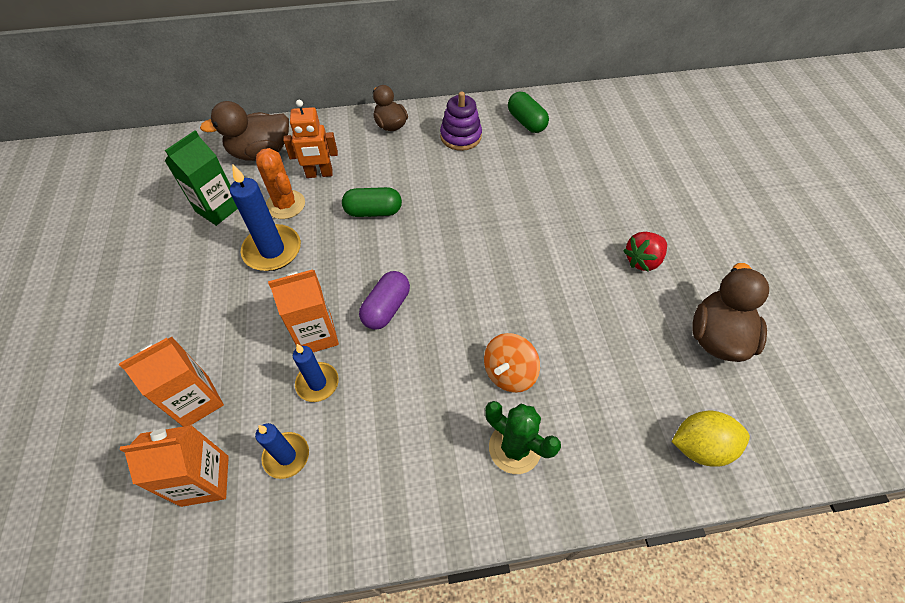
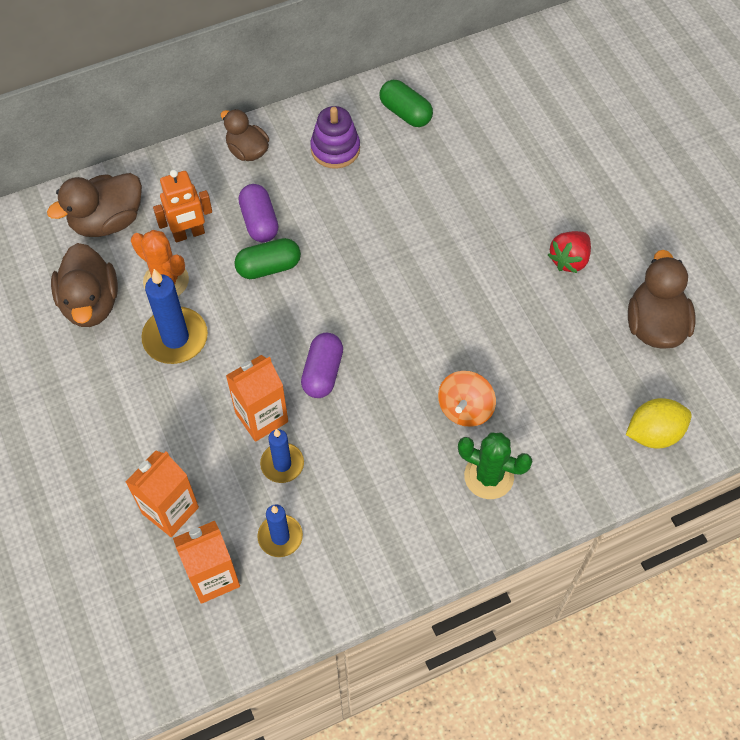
camera: 15 degrees left, 5 degrees up
green carton [165,130,238,226] -> brown duck [51,243,118,327]
none -> purple capsule [238,184,278,243]

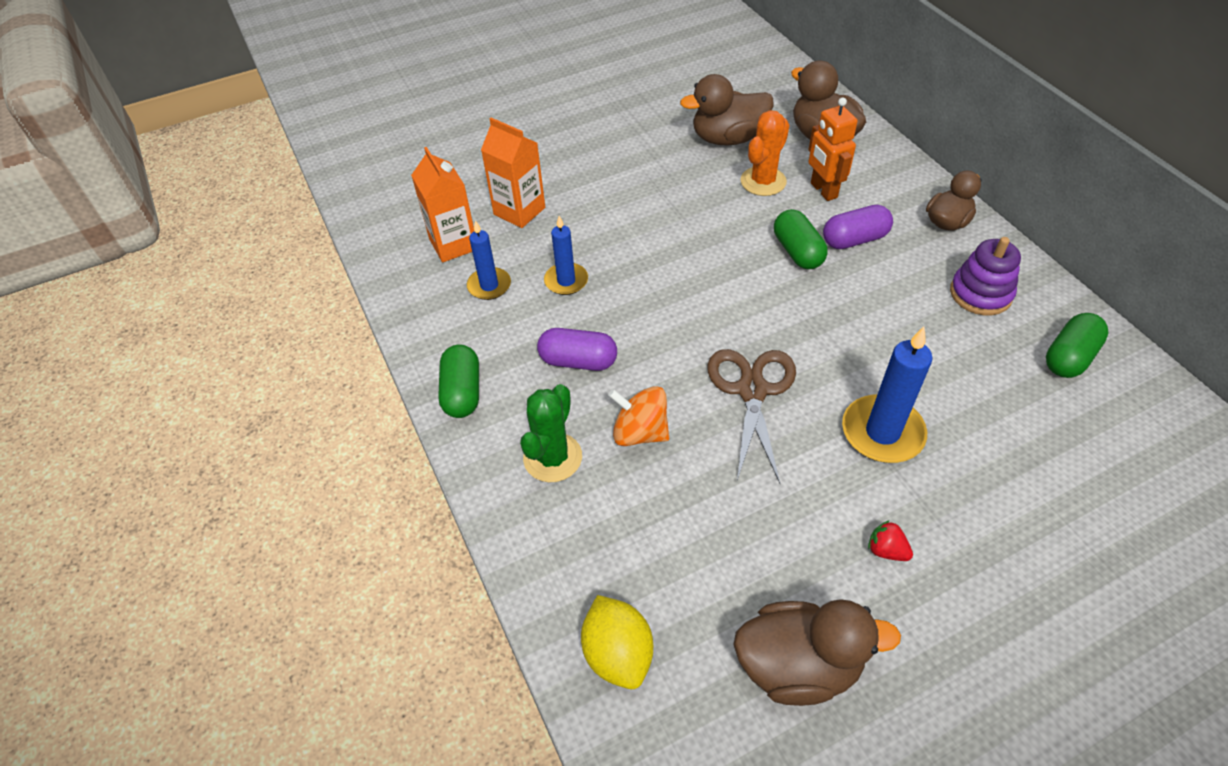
camera: 90 degrees right, 10 degrees down
blue candle [141,269,208,364] -> blue candle moved to [842,327,933,463]
orange carton [226,355,288,442] -> none
purple capsule [301,333,343,398] -> purple capsule moved to [537,328,617,371]
red strawberry [548,231,591,273] -> red strawberry [868,520,913,561], size x0.63
none -> green capsule [438,344,479,418]
none -> brown scissors [708,349,796,483]

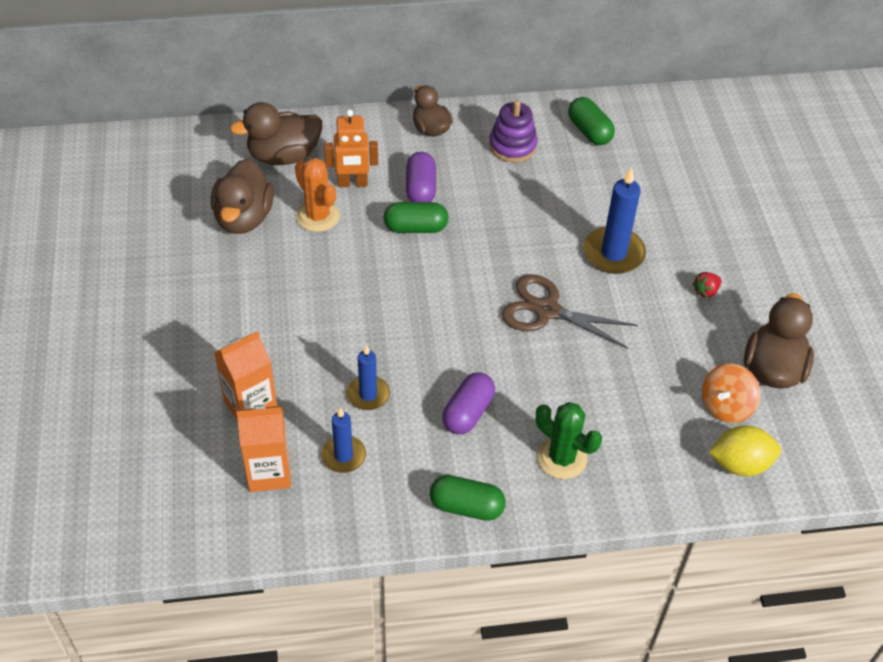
camera: 75 degrees left, 0 degrees up
orange spinning top [609,386,669,446] -> orange spinning top moved to [702,363,760,423]

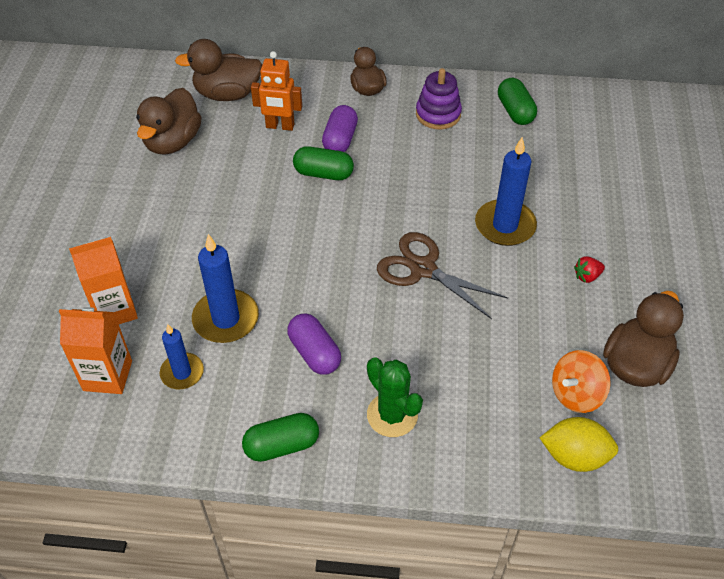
camera: 15 degrees right, 0 degrees up
orange cactus [295,158,340,232] -> none
blue candle [347,345,390,410] -> blue candle [192,234,259,343], size x1.59
green capsule [430,475,506,521] -> green capsule turned 45 degrees counterclockwise [242,413,319,462]
purple capsule [442,372,495,434] -> purple capsule turned 75 degrees counterclockwise [287,314,341,375]

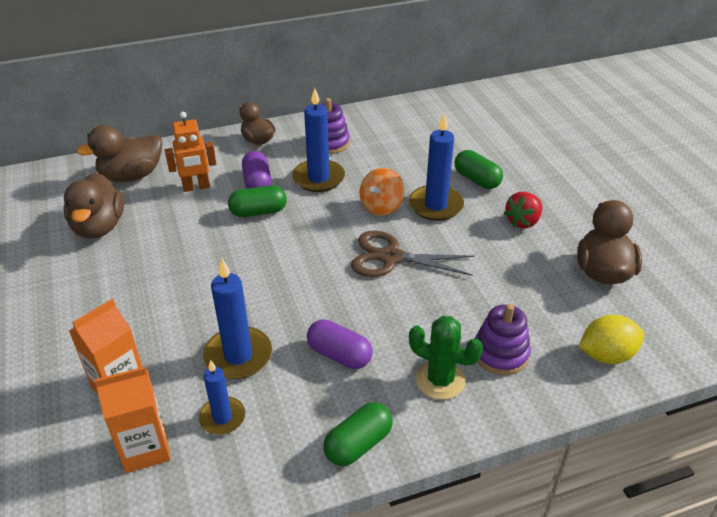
camera: 25 degrees left, 10 degrees down
green capsule [498,78,537,125] -> green capsule moved to [455,150,503,189]
orange spinning top [552,350,611,413] -> orange spinning top moved to [360,168,405,216]
red strawberry [574,256,605,283] -> red strawberry [504,192,542,228], size x1.60
none -> blue candle [292,88,345,192]
none -> purple stacking toy [475,304,531,375]

